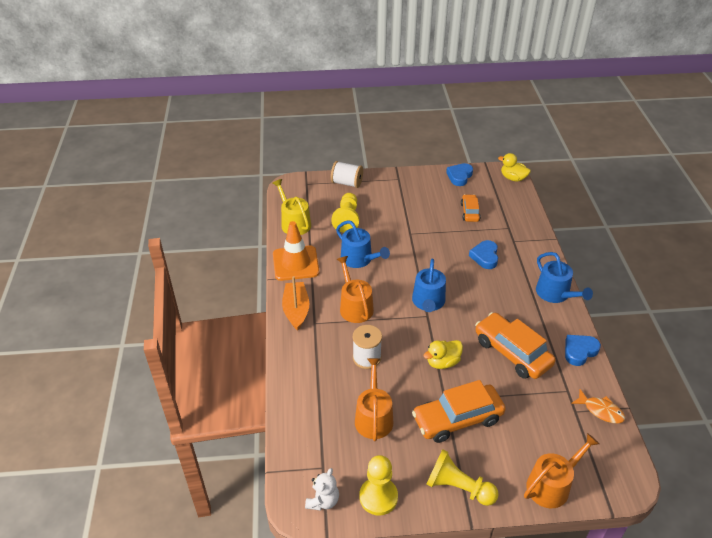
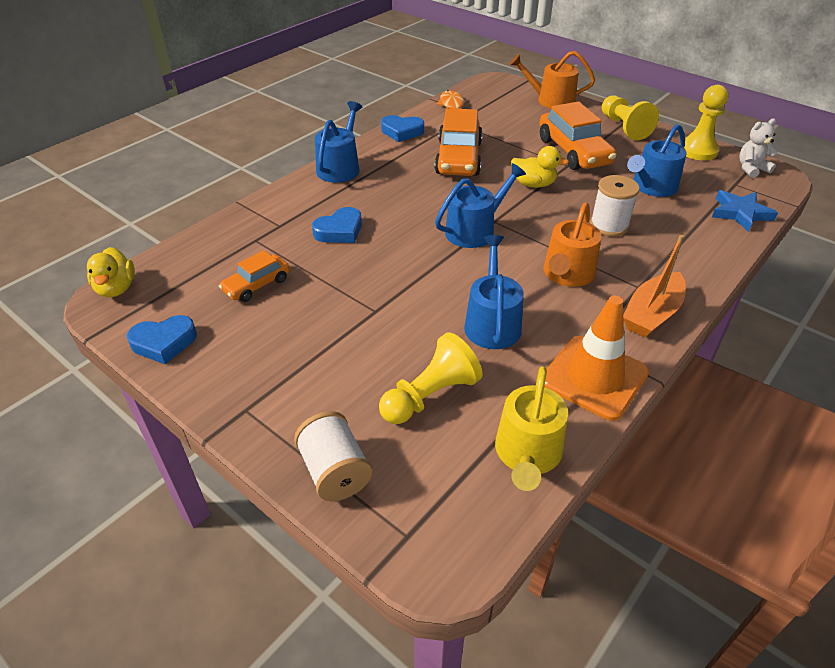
camera: 135 degrees left, 0 degrees up
orange watering can [355,358,393,441] -> blue watering can [627,124,687,197]
orange car [412,380,506,443] -> orange car turned 45 degrees clockwise [540,102,617,170]
none -> blue star [712,190,778,232]

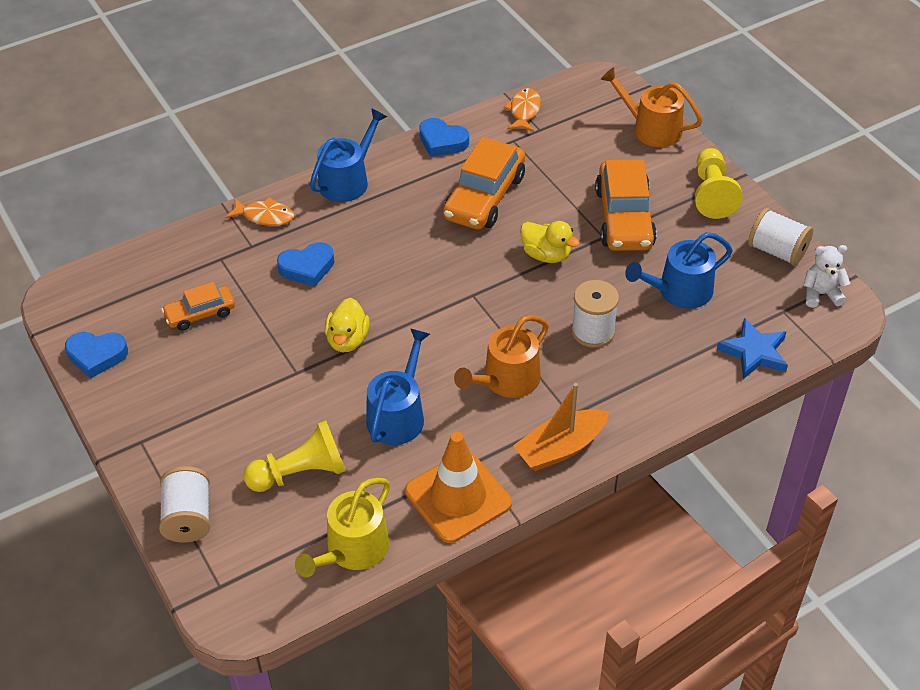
camera: 20 degrees right, 5 degrees up
yellow duck [87,247,135,297] -> yellow duck moved to [325,298,370,352]
blue watering can [435,163,526,248] -> none
yellow pawn [684,85,728,160] -> white spool [748,208,813,266]
none -> orange fish [225,197,294,226]

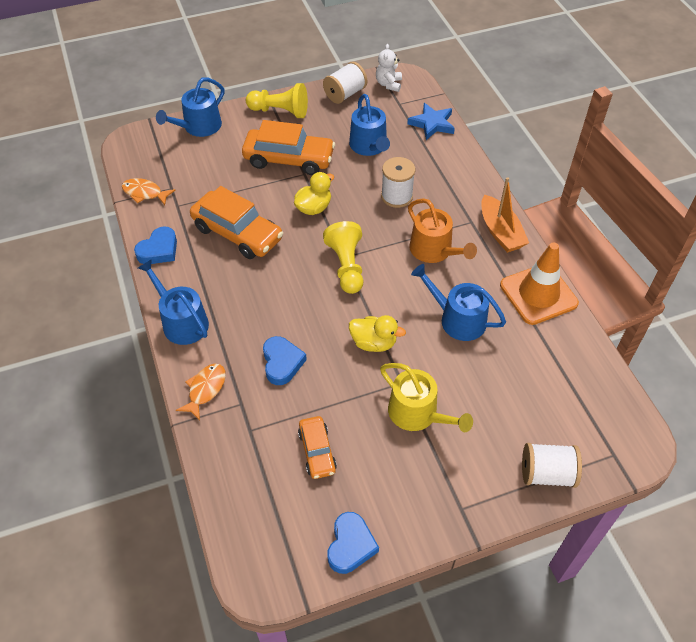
camera: 80 degrees left, 5 degrees up
yellow pawn [244,421,346,492] -> yellow pawn moved to [323,221,364,294]
yellow watering can [295,478,390,578] -> yellow watering can moved to [380,363,473,432]
orange watering can [601,67,703,147] -> blue watering can [156,77,224,137]

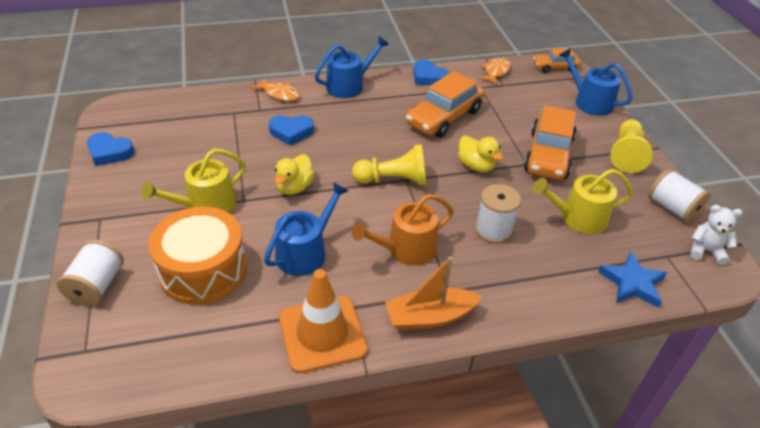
camera: 95 degrees right, 10 degrees down
orange car [298,416,337,479] -> orange car moved to [533,48,581,73]
blue watering can [349,94,390,156] -> yellow watering can [532,169,634,234]
none -> orange drum [148,207,247,305]

